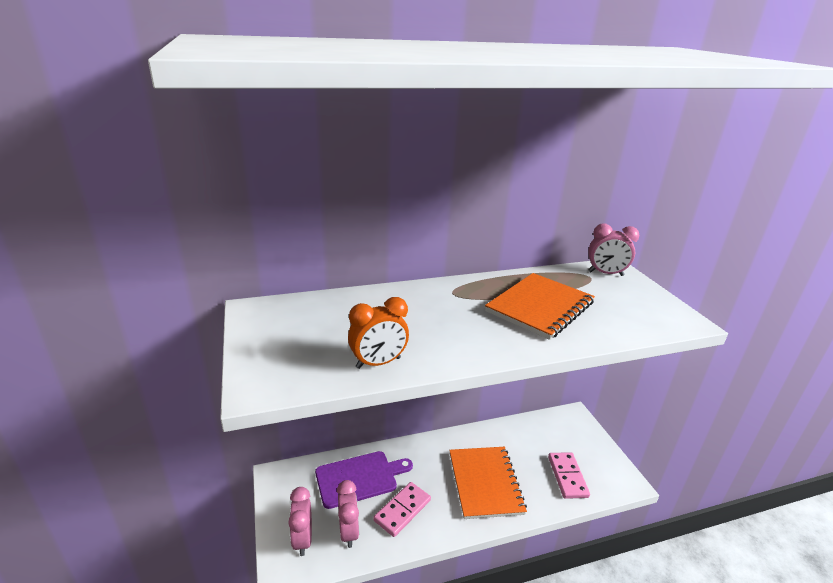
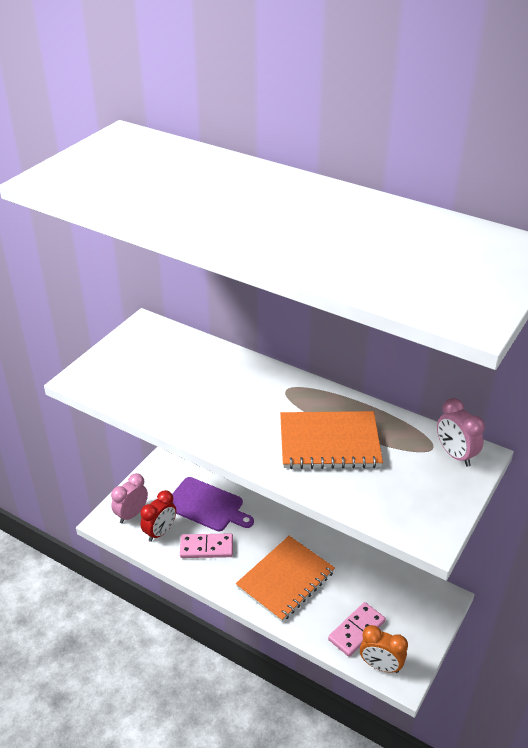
camera: 50 degrees right, 10 degrees up
pink clock [337,480,359,548] -> red clock [140,490,176,542]
orange clock [348,297,409,369] -> orange clock moved to [360,625,408,673]

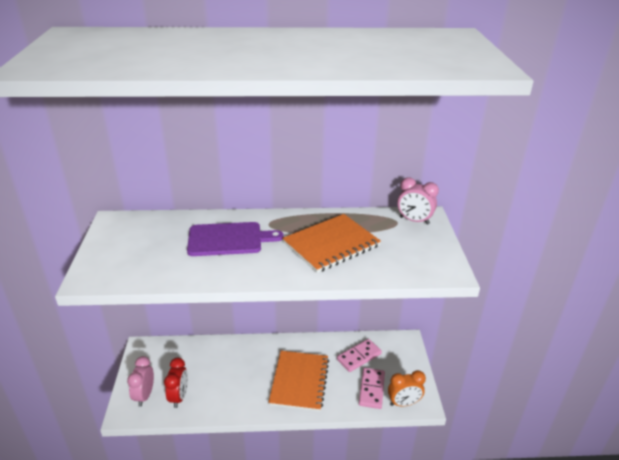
camera: 35 degrees left, 5 degrees down
purple cutting board [172,477,254,532] -> purple cutting board moved to [187,222,283,256]
pink domino [180,534,233,558] -> pink domino moved to [337,339,382,372]

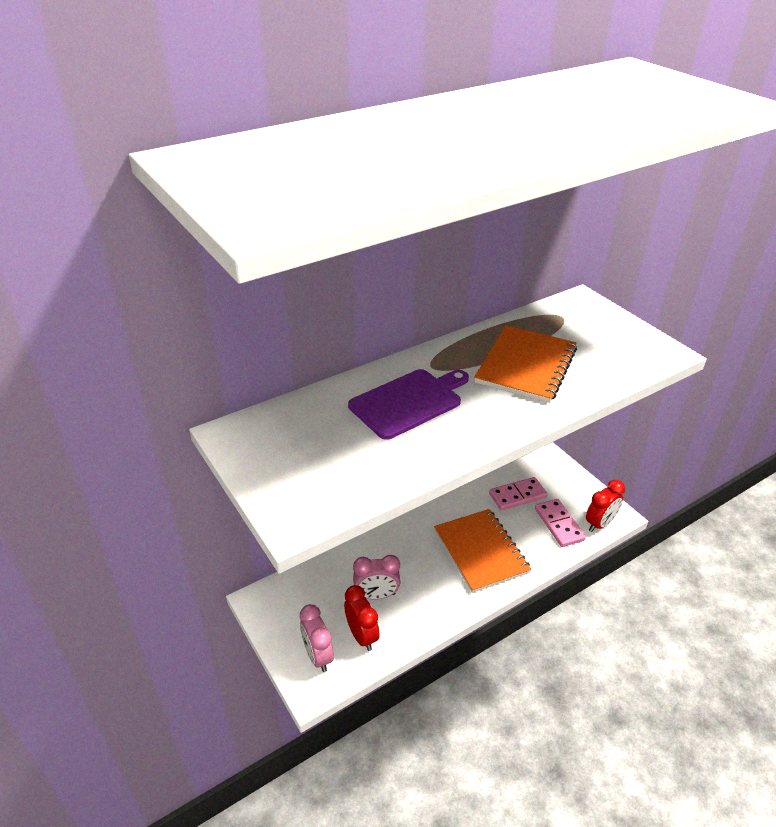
camera: 30 degrees left, 5 degrees up
pink domino [337,339,382,372] -> pink domino turned 45 degrees clockwise [489,477,547,511]
orange clock [388,370,426,407] -> red clock [586,480,625,532]
pink clock [397,177,439,225] -> pink clock moved to [353,555,401,600]

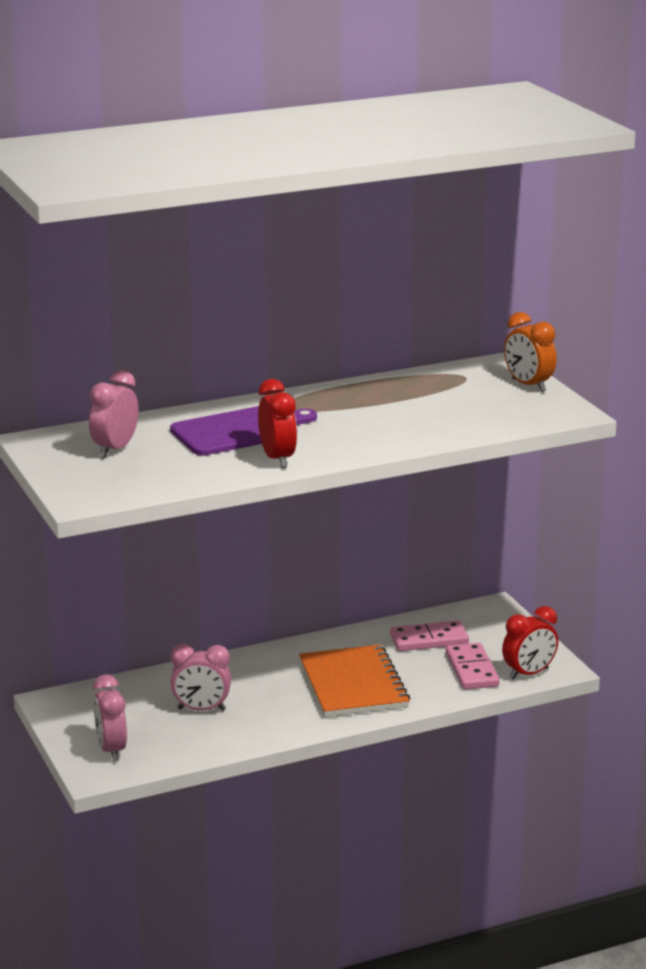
camera: 10 degrees right, 15 degrees down
red clock [344,585,380,651] -> red clock moved to [258,379,297,468]
orange notebook [474,325,577,403] -> none
none -> pink clock [89,370,139,458]
none -> orange clock [504,312,557,392]

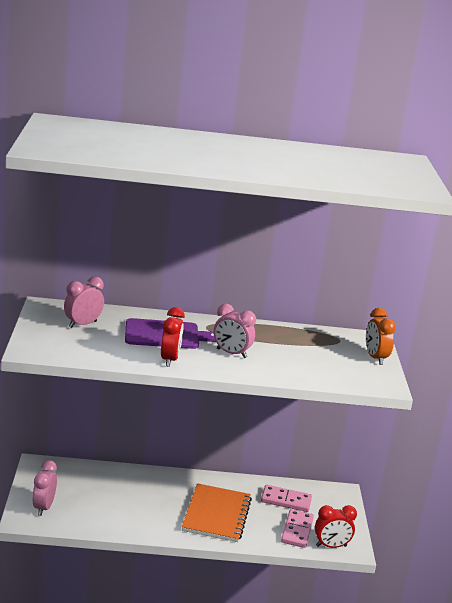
camera: 20 degrees right, 0 degrees up
pink clock [170,644,231,711] -> pink clock moved to [213,304,256,358]

